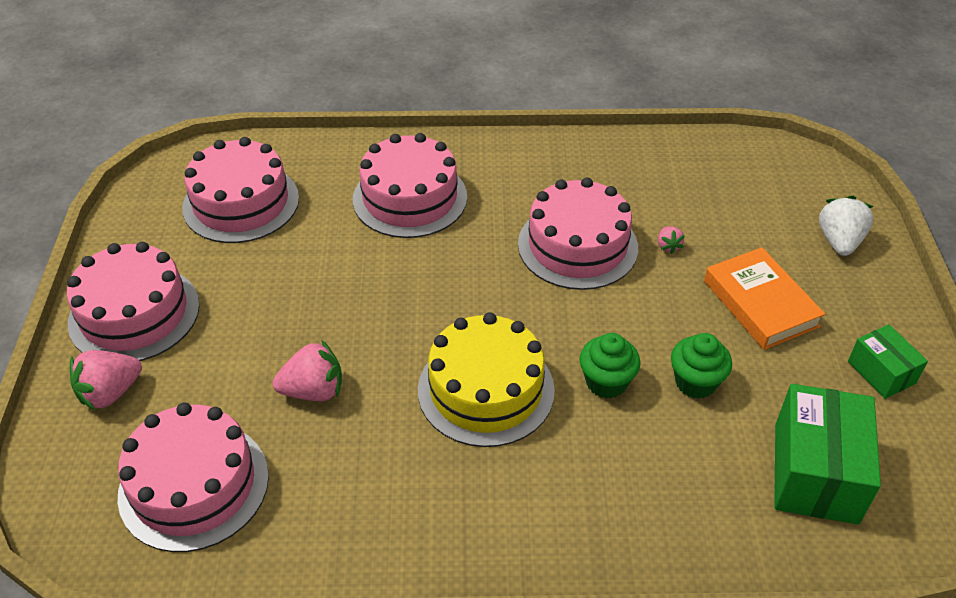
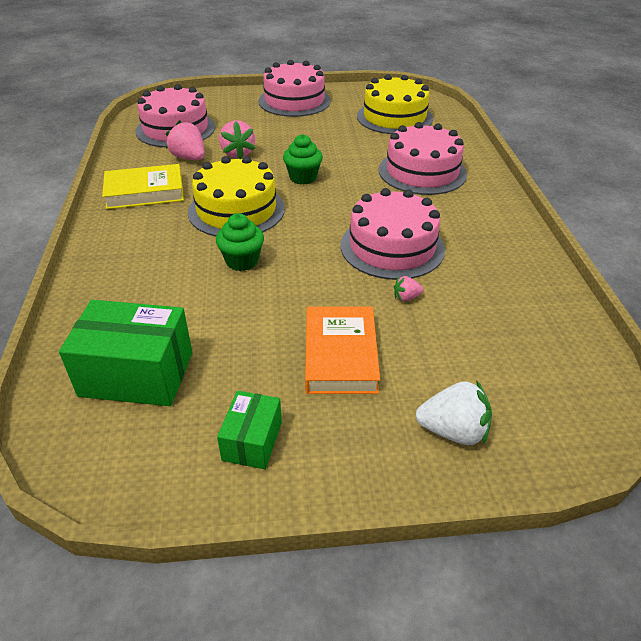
camera: 85 degrees right, 5 degrees down
pink strawberry [70,350,142,411] -> pink strawberry moved to [166,120,205,160]
pink cake [182,137,299,243] -> yellow cake [357,74,433,134]
green cupcake [671,333,732,399] -> green cupcake moved to [283,134,323,185]
orange book [704,247,825,350] -> orange book turned 60 degrees counterclockwise [305,306,380,394]
green box [848,324,928,399] -> green box turned 45 degrees counterclockwise [217,391,282,469]
none -> yellow book [102,164,184,209]

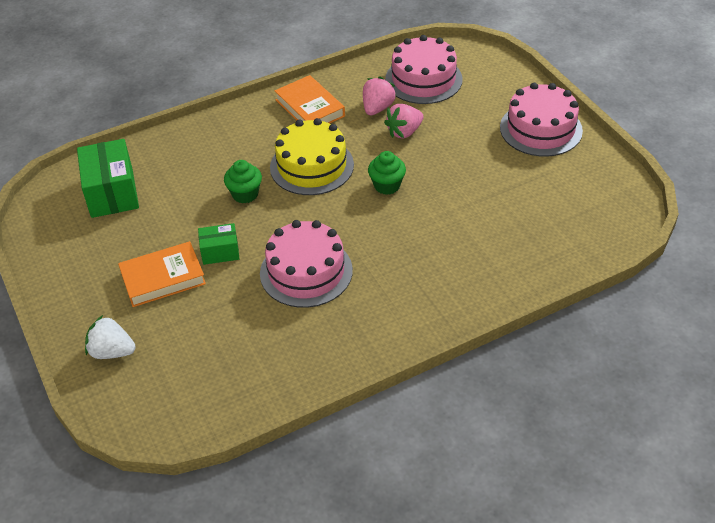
camera: 70 degrees right, 5 degrees up
yellow book [102,164,184,209] -> orange book [275,75,345,123]
green box [217,391,282,469] -> green box moved to [198,223,240,265]
yellow cake [357,74,433,134] -> none
pink cake [379,122,467,195] -> none
pink strawberry [394,276,423,302] -> none
white strawberry [416,380,492,445] -> white strawberry turned 120 degrees clockwise [85,315,136,359]

